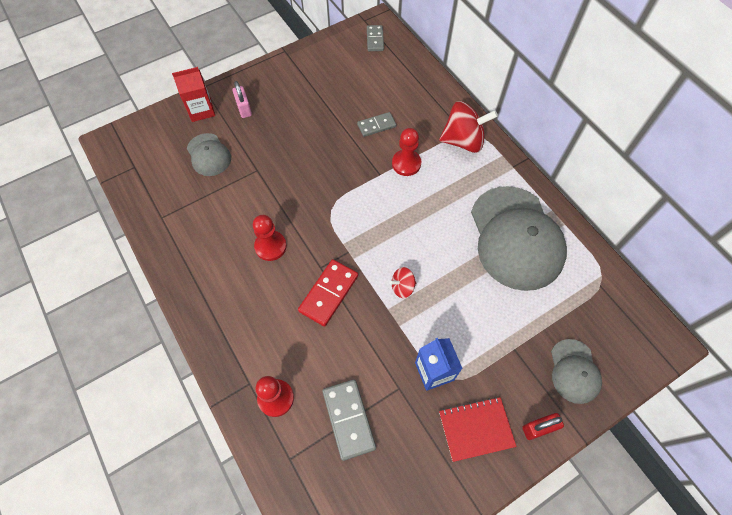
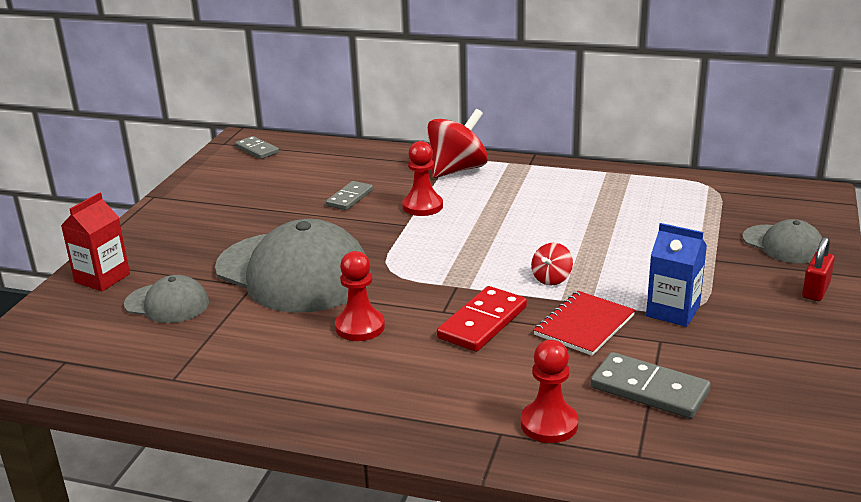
camera: 40 degrees left, 35 degrees down
pink padlock [232,81,252,118] -> none
red domino [298,259,358,327] -> red domino turned 45 degrees clockwise [437,286,527,352]
red notebook [439,397,517,462] -> red notebook moved to [533,291,635,356]
grey cap [471,186,567,291] -> grey cap moved to [215,219,371,313]

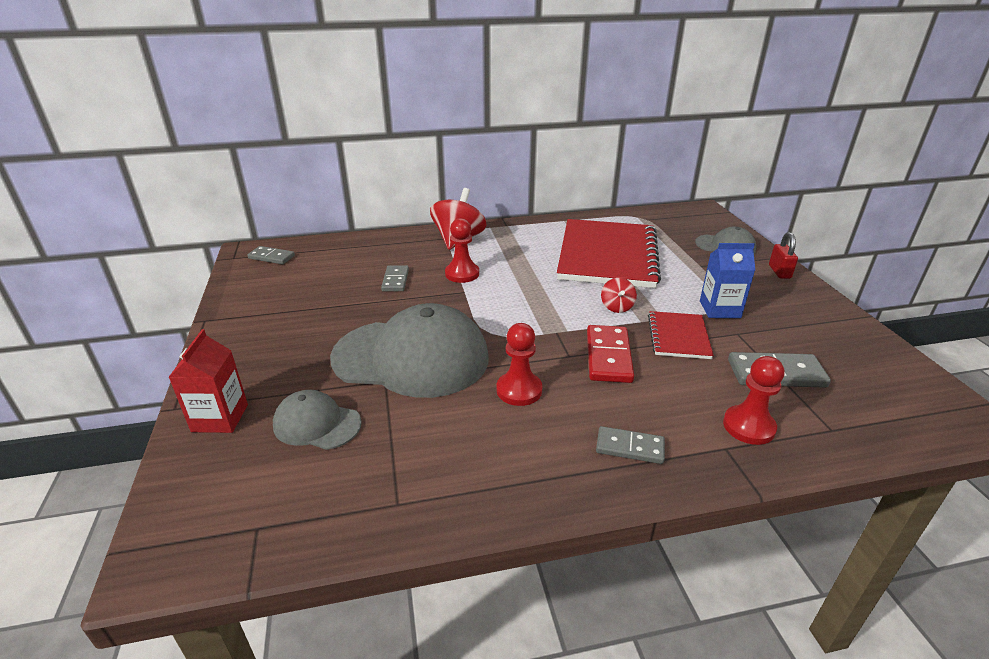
camera: 30 degrees left, 5 degrees up
grey cap [124,275,209,323] -> grey cap turned 150 degrees counterclockwise [273,390,362,450]
none -> red notebook [557,219,661,288]
none -> grey domino [596,426,665,464]

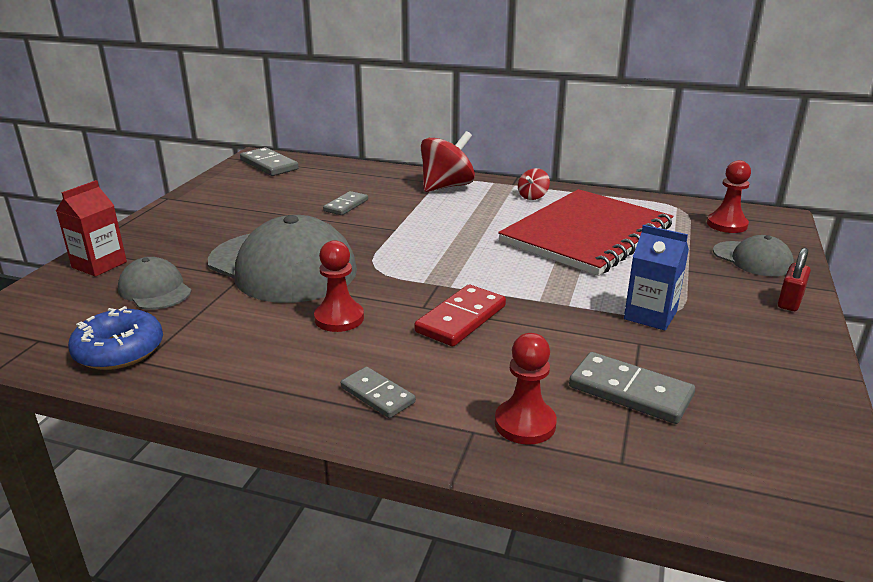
camera: 30 degrees right, 5 degrees down
grey domino [247,246,295,265] -> grey domino [240,147,299,176], size x1.53
red pawn [445,218,479,283] -> red pawn moved to [707,160,751,233]
red spinning top [601,278,637,313] -> red spinning top moved to [518,168,550,200]
red notebook [648,311,714,359] -> none
none -> blue donut [68,306,163,370]

